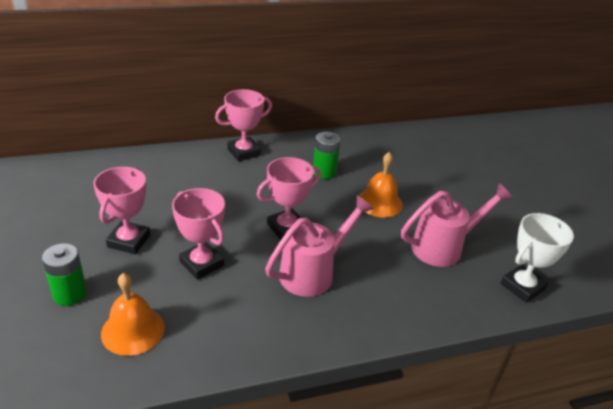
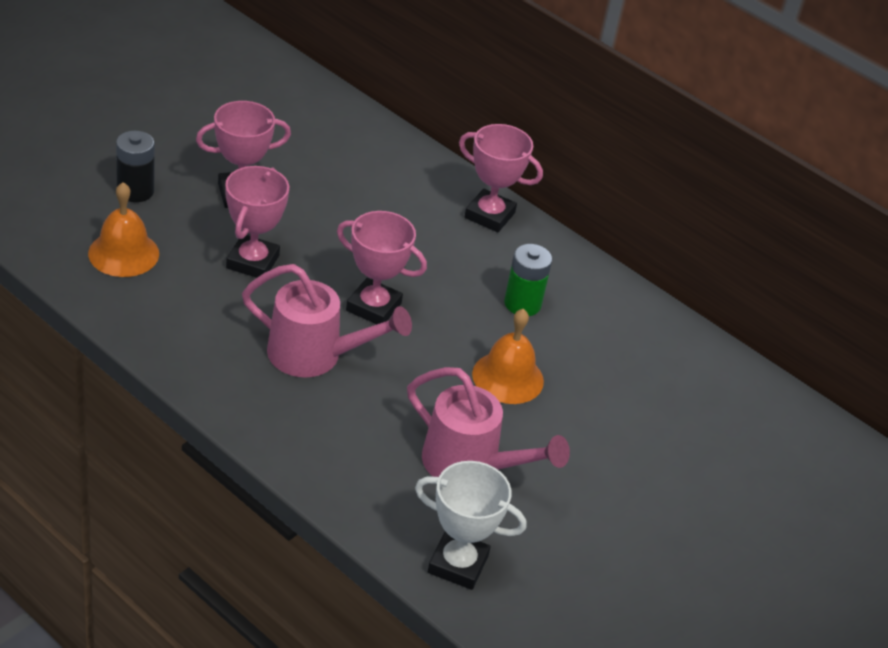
camera: 55 degrees right, 5 degrees up
green battery [42,243,87,306] -> black battery [116,131,155,202]

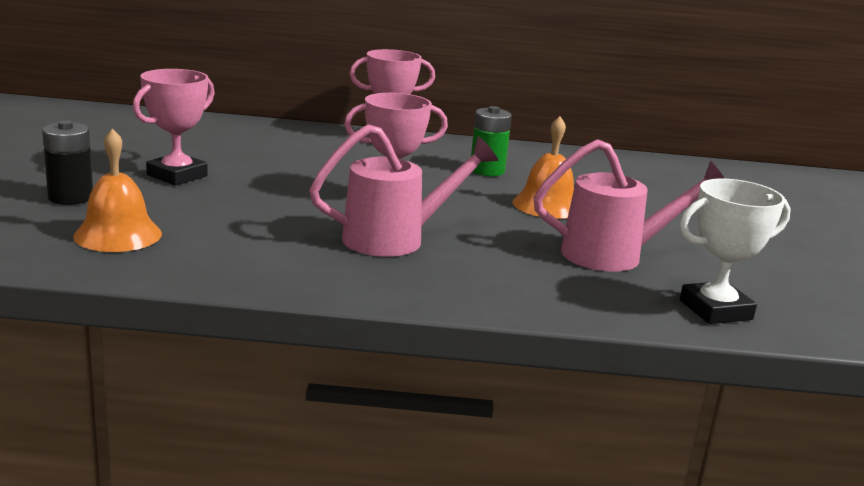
camera: 35 degrees left, 20 degrees down
pink trophy [225,166,289,278] -> none

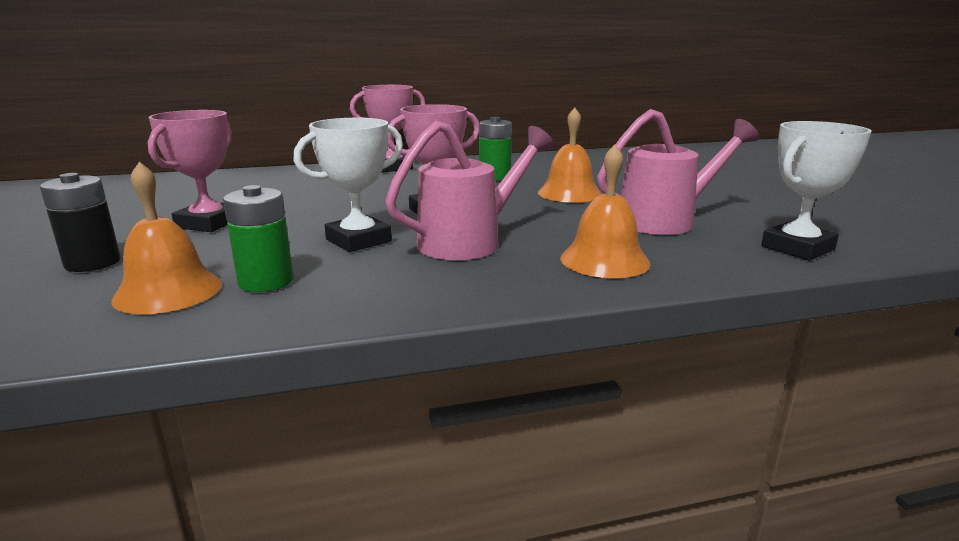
camera: 15 degrees left, 0 degrees up
none -> green battery [223,185,293,292]
none -> white trophy [293,118,403,252]
none -> orange bell [560,144,651,278]

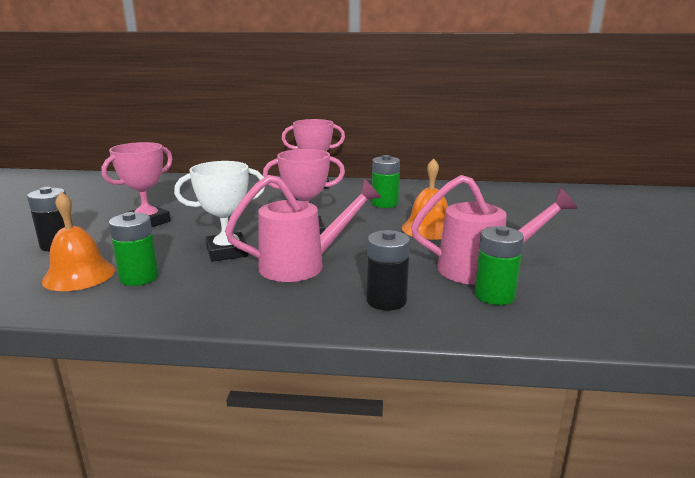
camera: 20 degrees right, 0 degrees up
orange bell [560,144,651,278] -> black battery [367,230,410,311]
white trophy [761,121,872,261] -> none
none -> green battery [475,226,524,305]

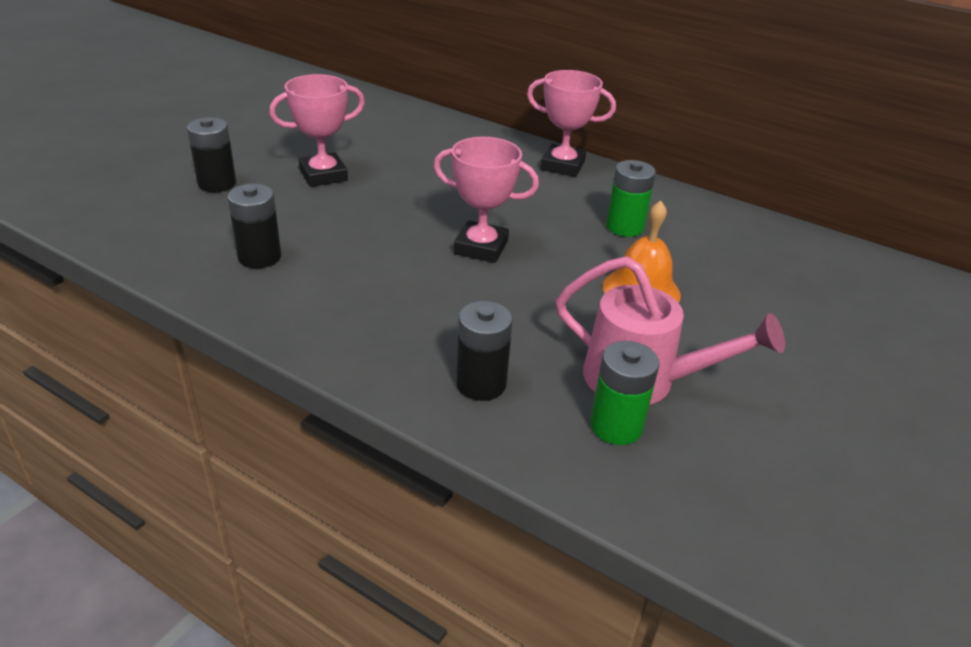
camera: 25 degrees right, 15 degrees up
orange bell [42,192,115,291] -> none
green battery [109,212,159,286] -> black battery [228,184,281,268]
white trophy [174,161,265,262] -> none
pink watering can [225,175,382,282] -> none

